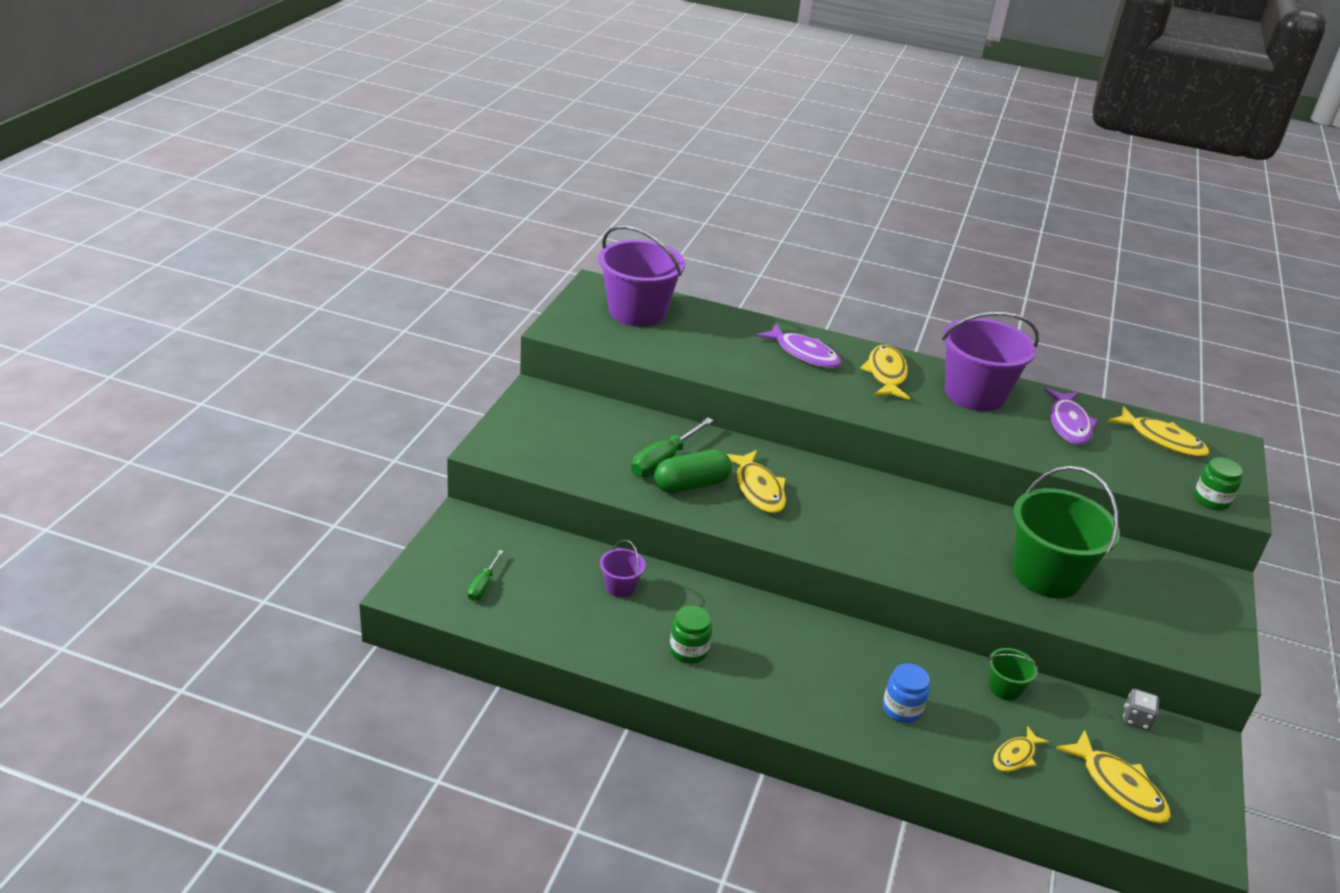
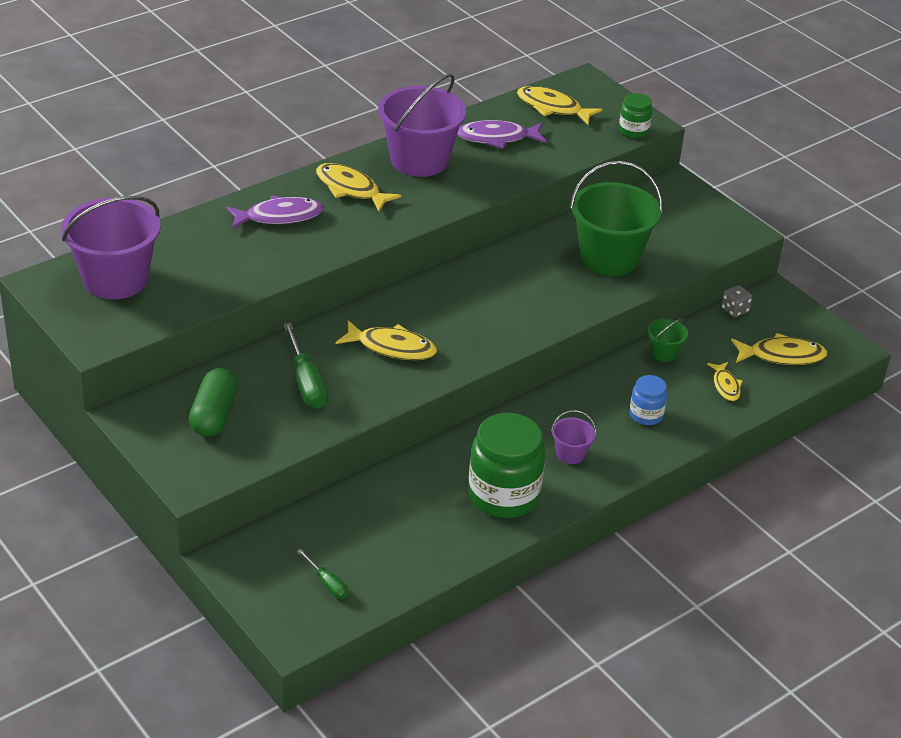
camera: 55 degrees left, 5 degrees up
purple bucket [600,540,646,598] -> purple bucket moved to [551,410,596,464]
green capsule [654,449,732,494] -> green capsule moved to [189,368,238,436]
green jar [670,606,712,663] -> green jar [468,413,545,518], size x1.97
purple fish [1044,388,1099,445] -> purple fish turned 135 degrees clockwise [457,120,547,149]
yellow fish [1108,406,1209,457] -> yellow fish turned 135 degrees counterclockwise [517,86,602,125]

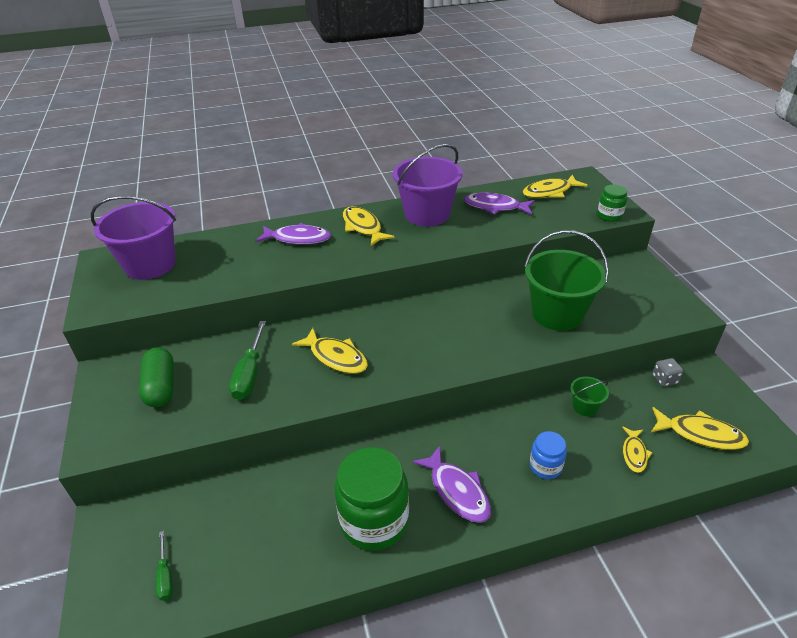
camera: 25 degrees right, 0 degrees up
green capsule [189,368,238,436] -> green capsule turned 45 degrees counterclockwise [139,347,174,407]
yellow fish [517,86,602,125] -> yellow fish turned 75 degrees counterclockwise [523,175,587,198]
purple bucket [551,410,596,464] -> purple fish [412,446,491,523]

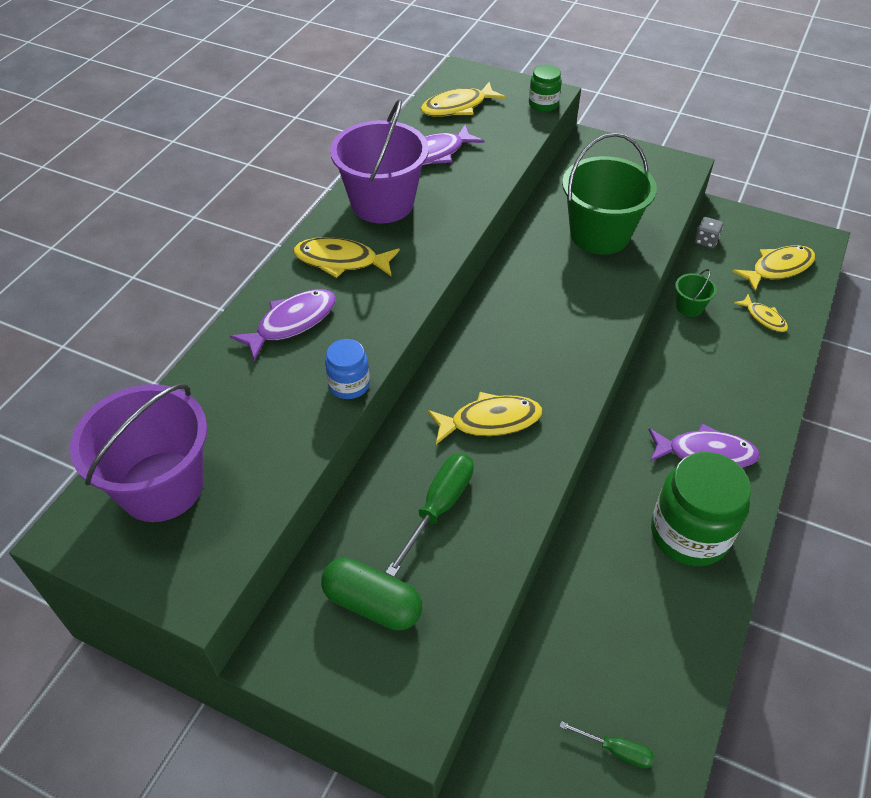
camera: 50 degrees left, 10 degrees up
green screwdriver [229,321,266,400] -> green screwdriver turned 105 degrees counterclockwise [385,453,474,577]
yellow fish [523,175,587,198] -> yellow fish turned 45 degrees clockwise [420,82,506,117]
blue jar [529,431,567,479] -> blue jar moved to [325,339,370,399]

